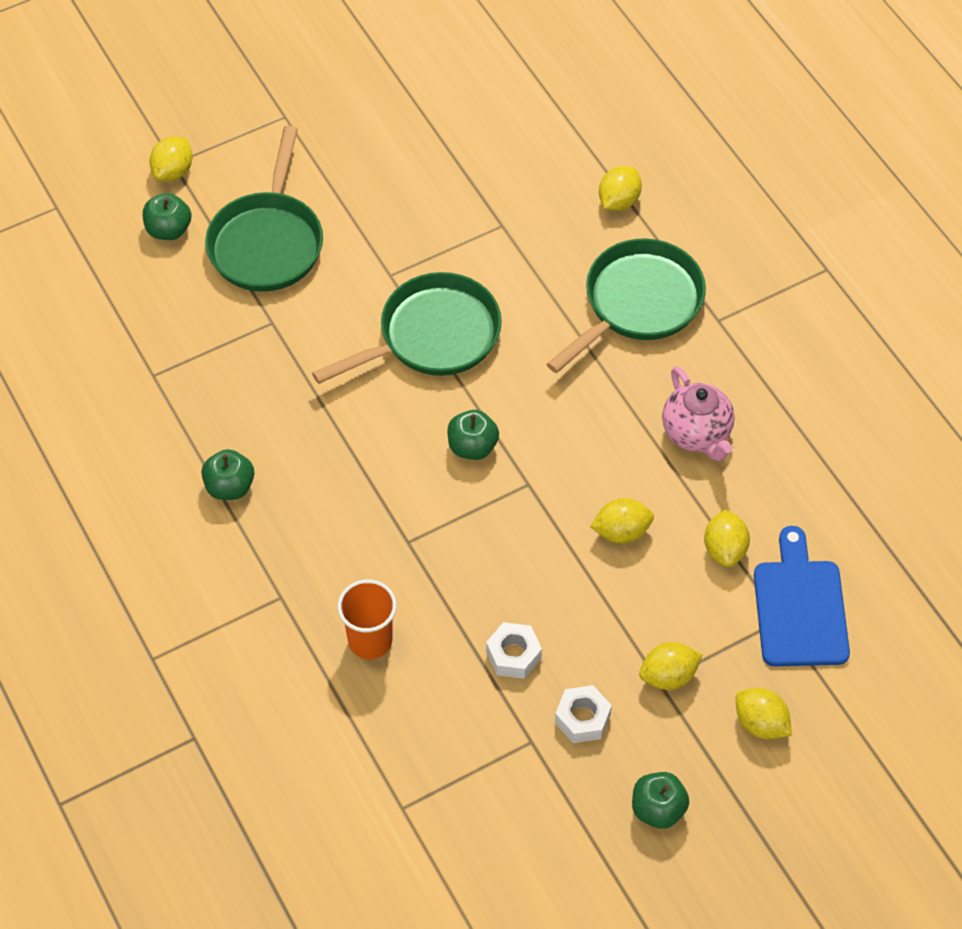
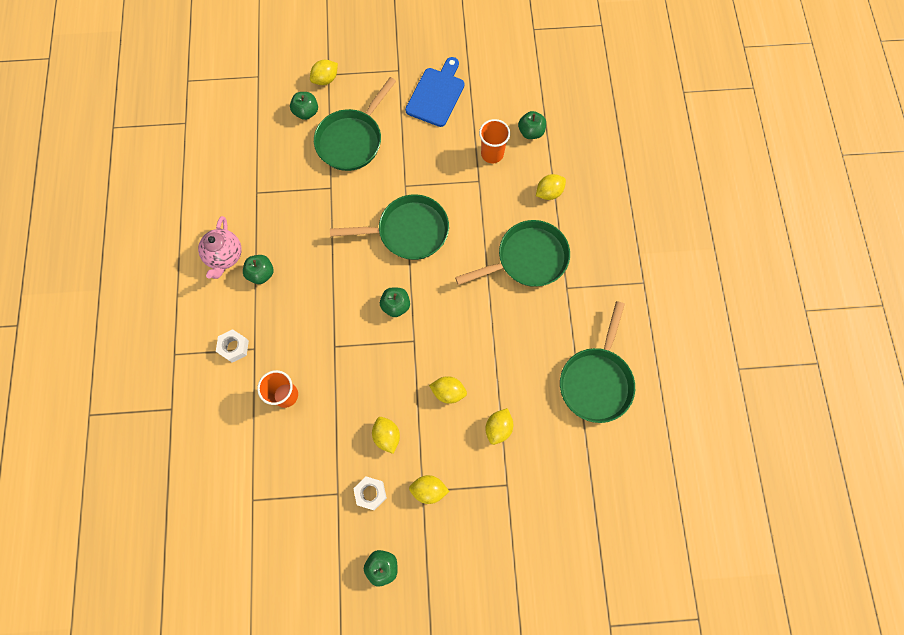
camera: 25 degrees right, 15 degrees up
white nut [486,622,542,679] -> white nut moved to [216,329,249,363]
pink teapot [662,366,735,461] -> pink teapot moved to [198,216,242,279]
yellow lemon [736,688,792,739] -> yellow lemon moved to [372,417,400,454]
blue cutting board [754,526,850,666] -> blue cutting board moved to [405,57,465,127]
none -> orange cup [479,119,510,163]
none -> green apple [518,111,546,139]
none -> green pan [560,301,635,423]

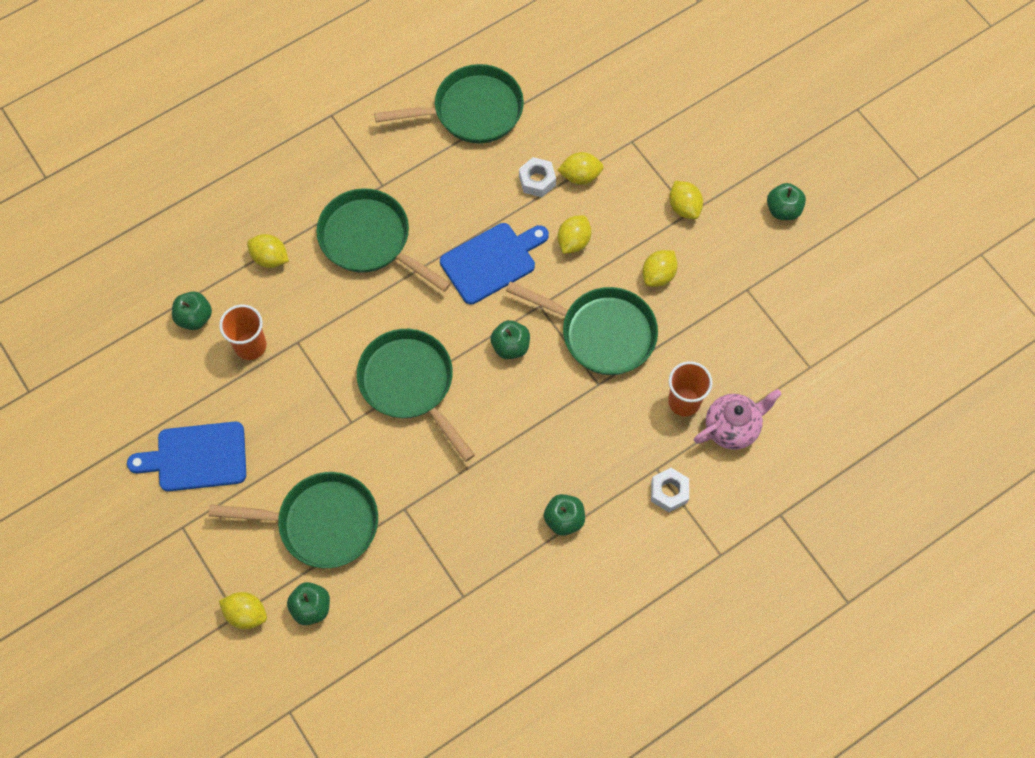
camera: 120 degrees left, 5 degrees down
pink teapot [198,216,242,279] -> pink teapot moved to [694,389,782,450]
white nut [353,476,387,510] -> white nut moved to [519,157,556,197]
yellow lemon [429,376,467,404] -> yellow lemon turned 45 degrees clockwise [558,215,591,254]
none -> blue cutting board [440,223,549,305]
none -> green pan [506,282,658,375]

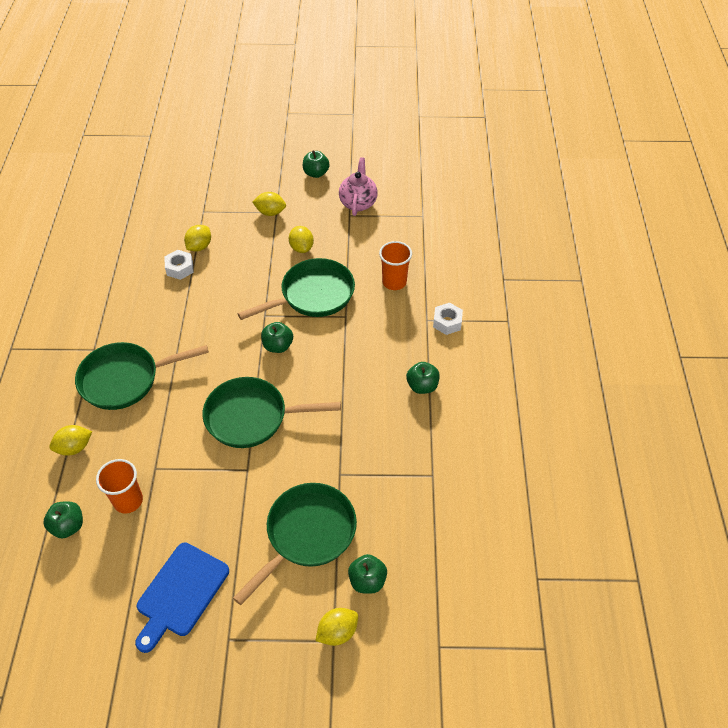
camera: 55 degrees left, 15 degrees down
green pan [374,64,524,143] -> none
blue cutting board [440,223,549,305] -> none
yellow lemon [558,215,591,254] -> none
pink teapot [694,389,782,450] -> pink teapot moved to [339,157,378,216]

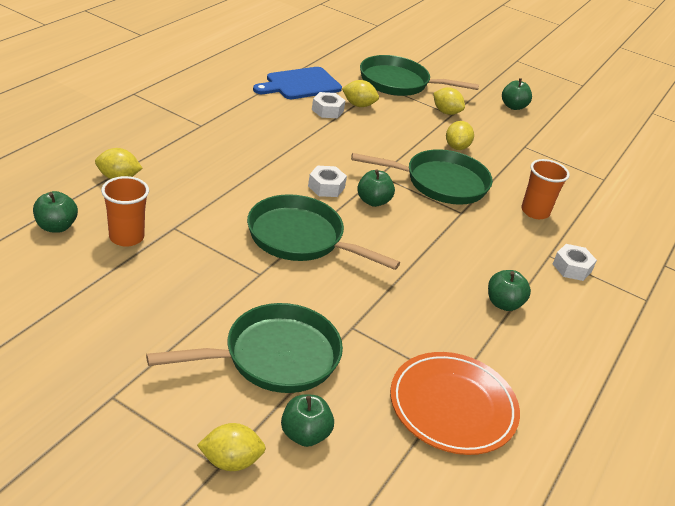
camera: 25 degrees right, 15 degrees down
green pan [75,342,209,410] -> green pan moved to [360,55,479,96]
blue cutting board [135,542,229,653] -> blue cutting board moved to [253,67,342,99]
yellow lemon [184,225,211,251] -> yellow lemon turned 45 degrees clockwise [342,80,379,107]
pink teapot [339,157,378,216] -> none
none -> white nut [308,166,347,197]
none -> orange plate [390,352,520,455]

